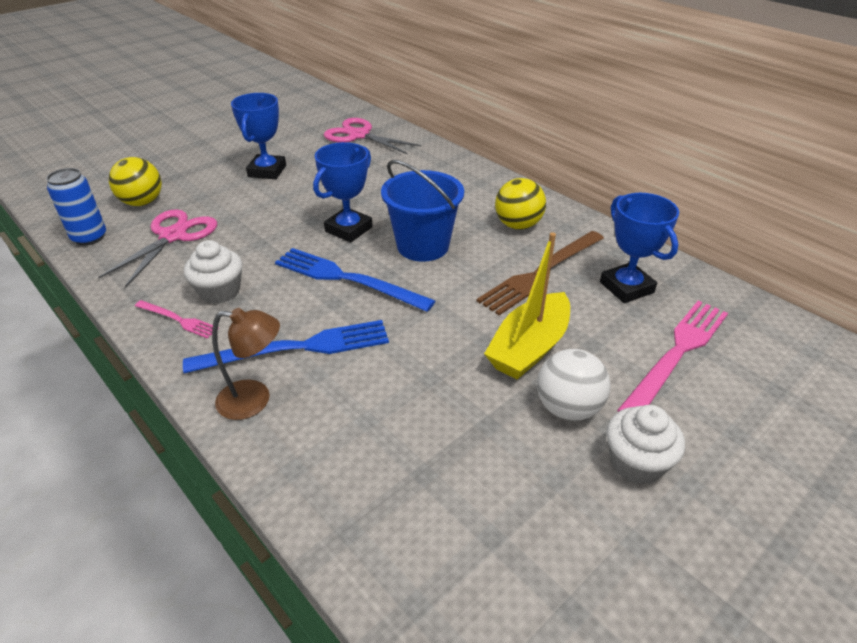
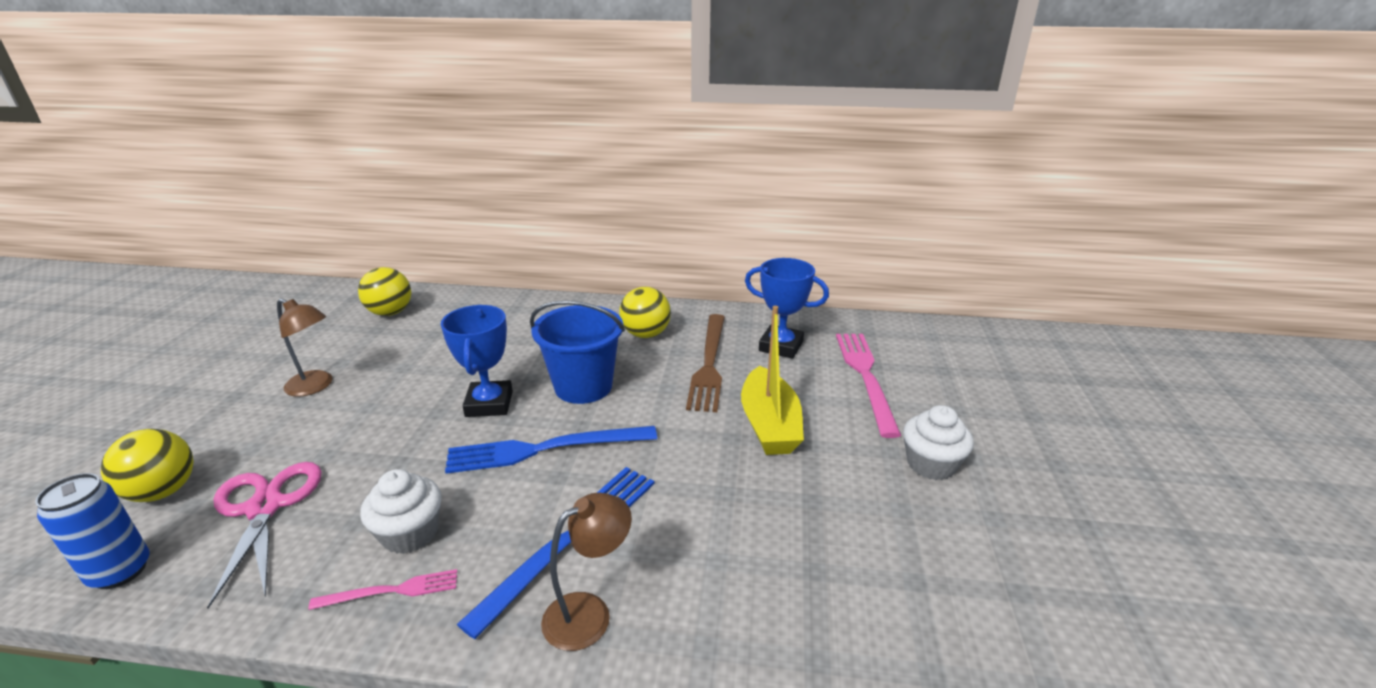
camera: 40 degrees left, 10 degrees down
blue trophy [231,93,286,179] -> brown lamp [277,298,333,397]
pink scissors [324,118,421,154] -> yellow ball [358,267,411,316]
white ball [537,349,611,421] -> none

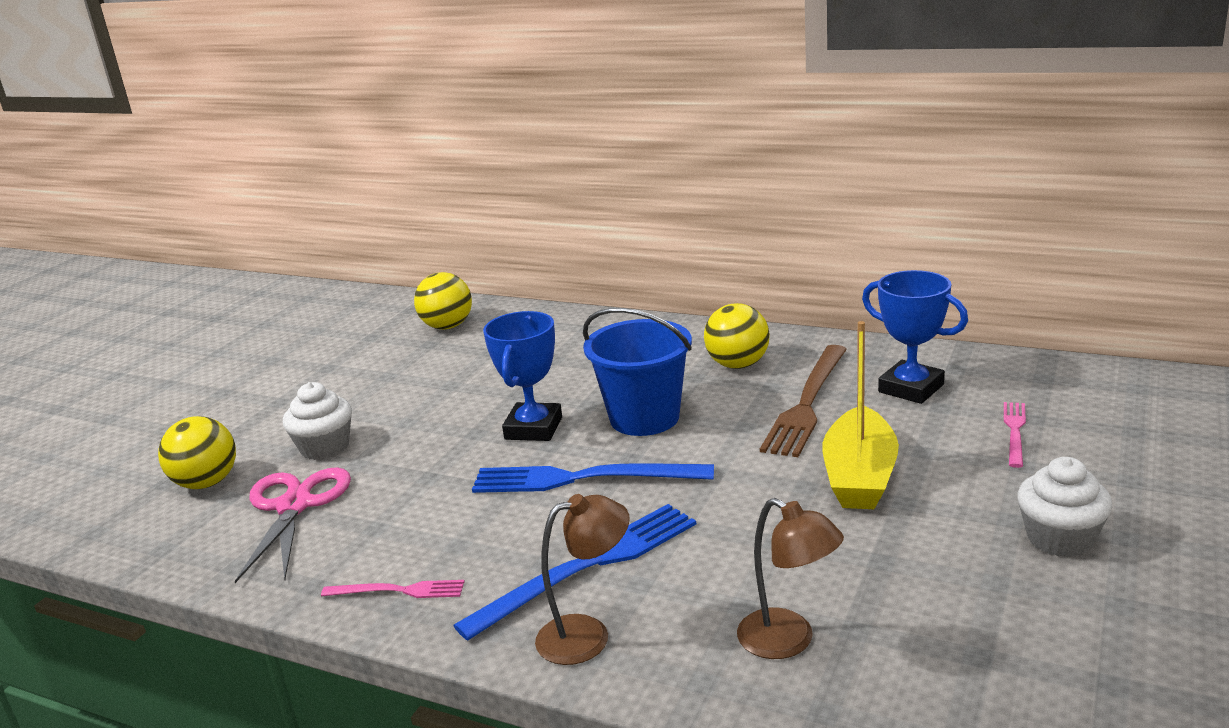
camera: 20 degrees right, 5 degrees down
blue can [35,473,150,589] -> none
brown lamp [277,298,333,397] -> brown lamp moved to [737,498,844,659]
white cupcake [360,469,442,554] -> white cupcake moved to [283,382,352,460]
pink fork [836,334,901,438] -> pink fork [1004,402,1026,468], size x0.52

